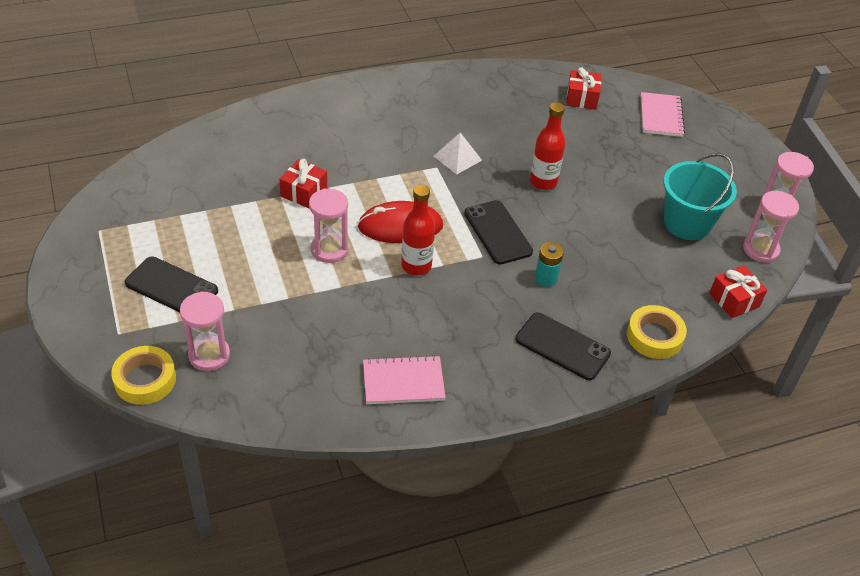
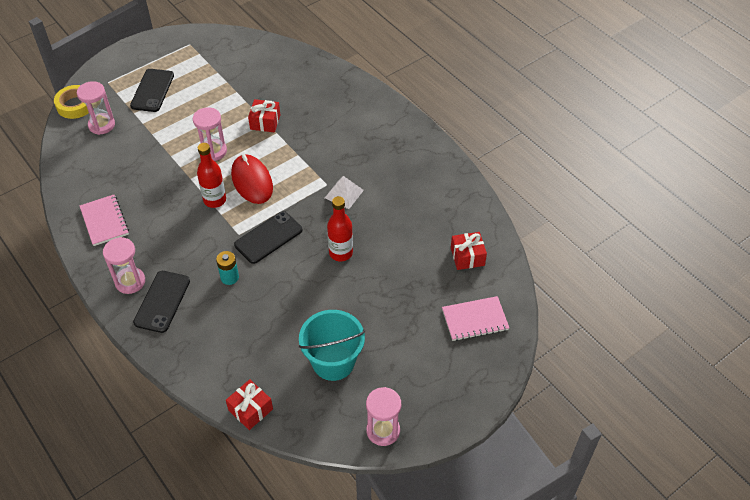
camera: 75 degrees right, 5 degrees up
yellow tape [627,305,687,359] -> none
pink hourglass [743,191,799,263] -> pink hourglass moved to [103,237,145,294]

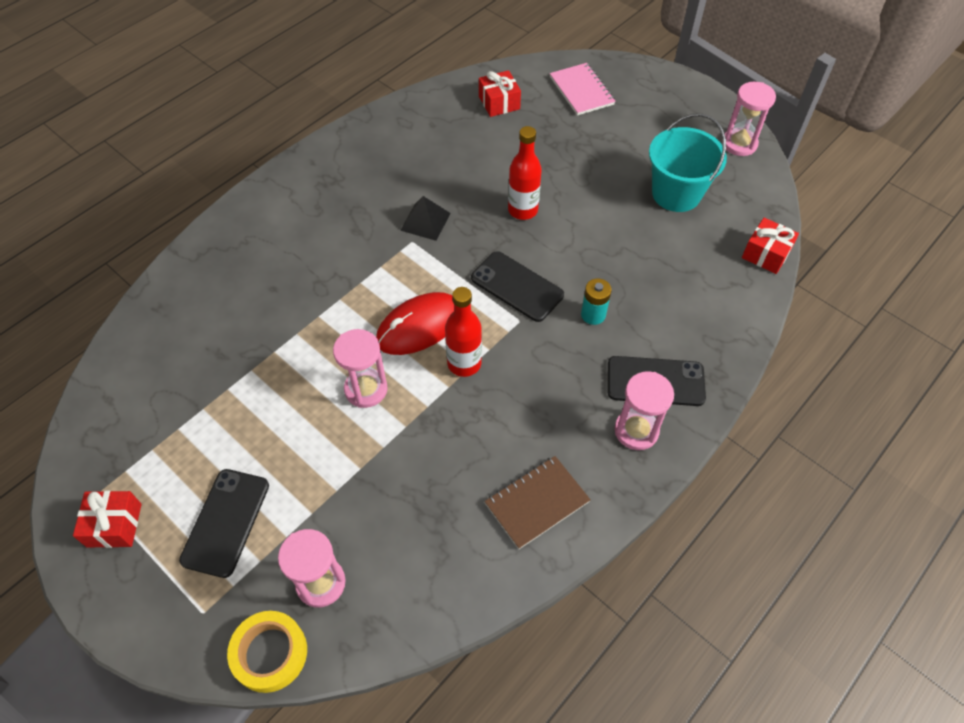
camera: 100 degrees left, 5 degrees up
pink notebook [79,195,129,246] -> brown notebook [485,456,591,549]
black phone [130,69,174,112] -> black phone turned 75 degrees counterclockwise [179,469,269,578]
red gift [248,99,280,132] -> red gift moved to [73,491,142,548]
white pyramid [325,176,364,209] -> black pyramid [400,196,451,241]

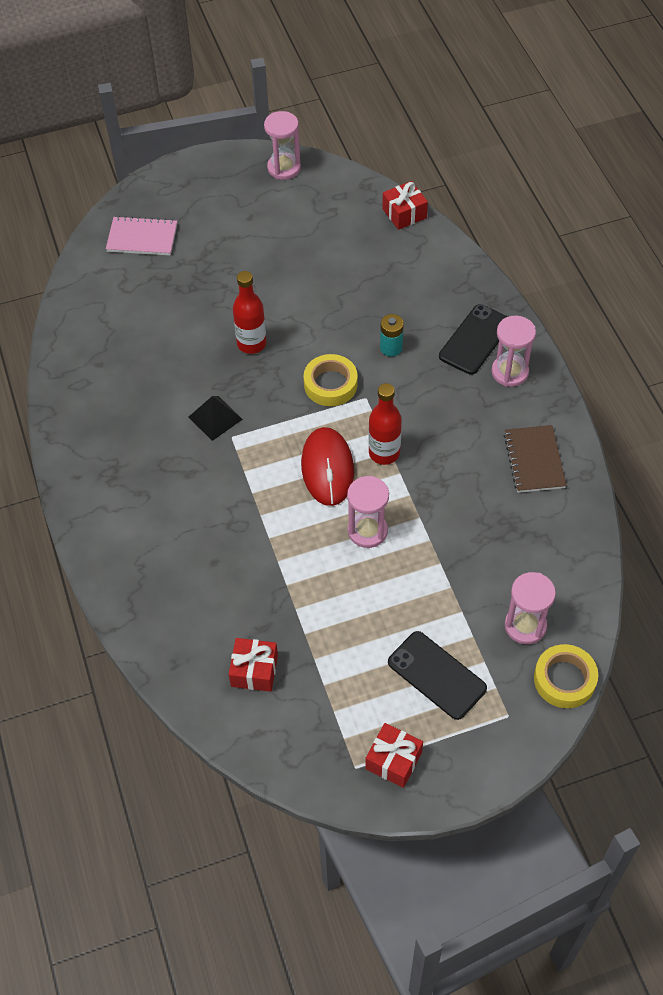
camera: 60 degrees left, 0 degrees up
black phone [471,251,564,322] -> yellow tape [304,354,358,406]
red gift [479,70,521,117] -> red gift moved to [229,638,278,692]
turquoise bucket [649,113,727,212] -> none

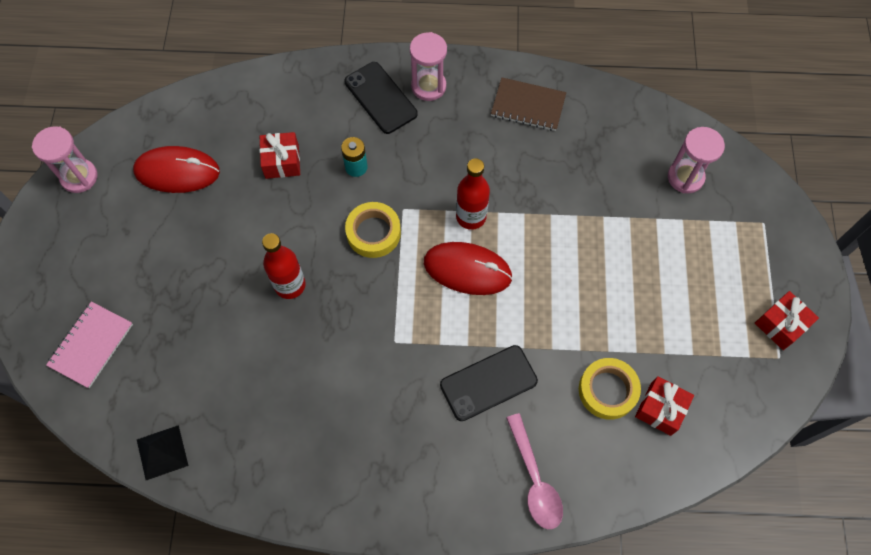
camera: 70 degrees left, 10 degrees up
black pyramid [189,396,243,441] -> black pyramid moved to [137,425,188,480]
pink hourglass [347,476,389,548] -> none
red gift [382,181,428,230] -> red gift moved to [260,132,300,179]
black phone [388,631,487,720] -> black phone moved to [440,345,538,421]
yellow tape [534,644,598,708] -> yellow tape moved to [579,358,641,420]
none -> red mouse [133,146,220,193]
none -> pink spoon [506,413,563,529]

